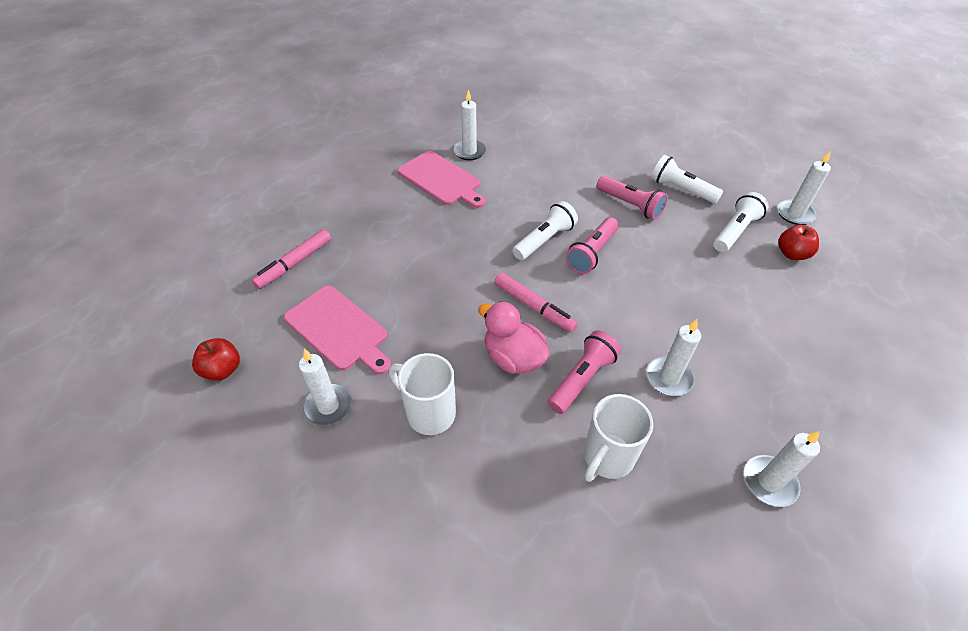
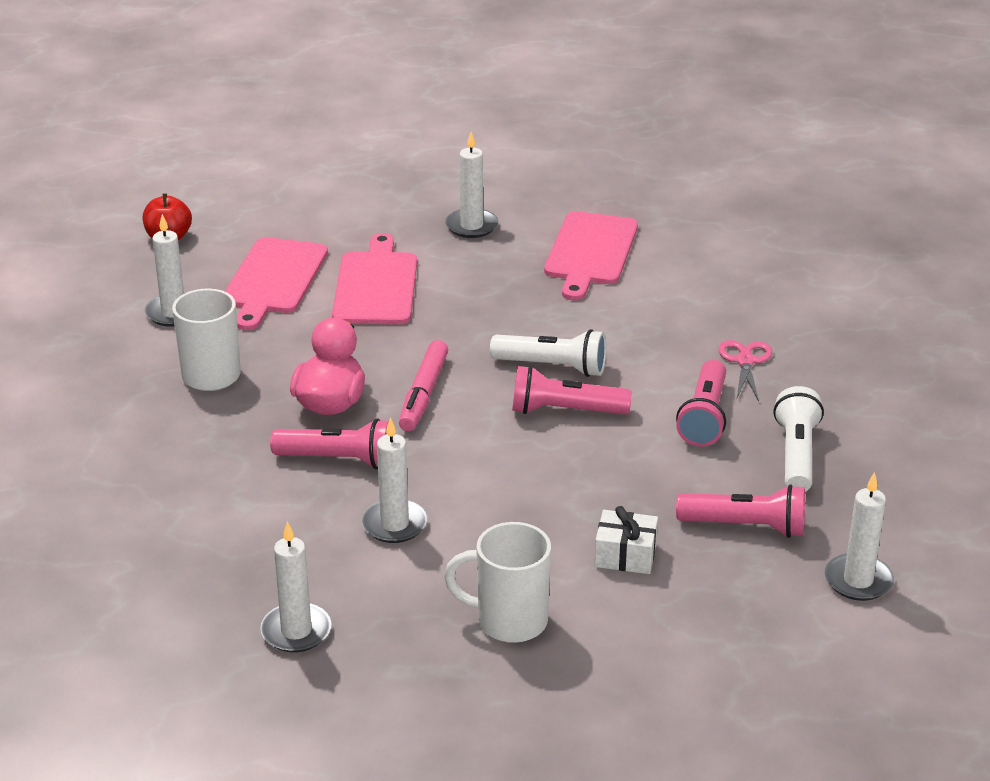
camera: 60 degrees right, 15 degrees down
pink marker [252,229,331,289] -> none
white candle [453,90,486,160] -> white candle moved to [445,132,498,238]
white mug [584,394,653,482] -> white mug moved to [444,522,551,643]
white flashlight [713,192,768,252] -> pink flashlight [676,484,805,538]
red apple [778,225,819,260] -> none
none -> pink cutting board [332,233,417,324]
none -> white gift [594,506,658,574]
none -> pink scissors [718,340,772,401]

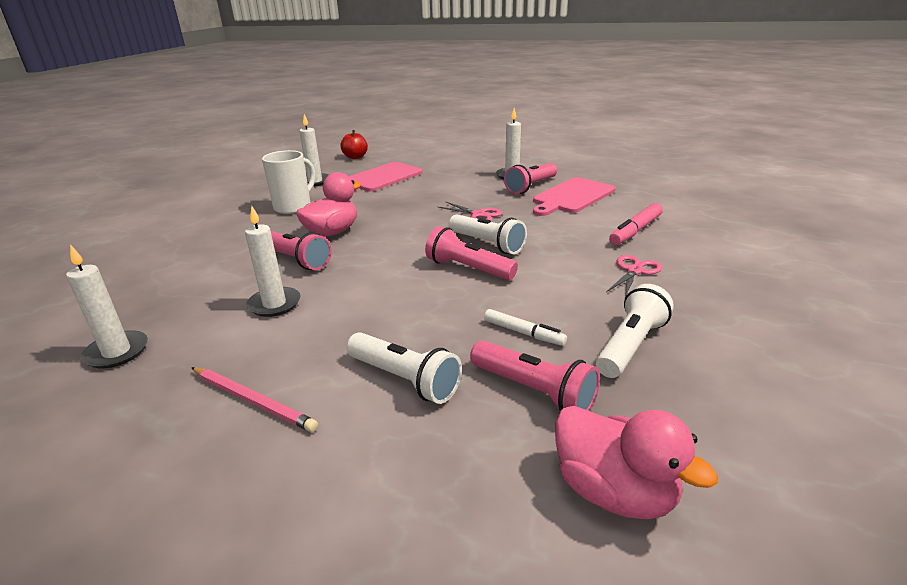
camera: 30 degrees right, 5 degrees down
pink cutting board [332,233,417,324] -> none
pink marker [399,340,448,431] -> pink marker moved to [609,203,663,245]
white mug [444,522,551,643] -> pink pencil [191,367,318,432]
white gift [594,506,658,574] -> white flashlight [347,332,462,404]
pink flashlight [676,360,726,447] -> pink flashlight moved to [504,163,557,194]
white candle [825,472,894,601] -> pink duck [555,406,718,519]
none -> pink scissors [438,202,502,221]
none -> white marker [484,309,567,346]

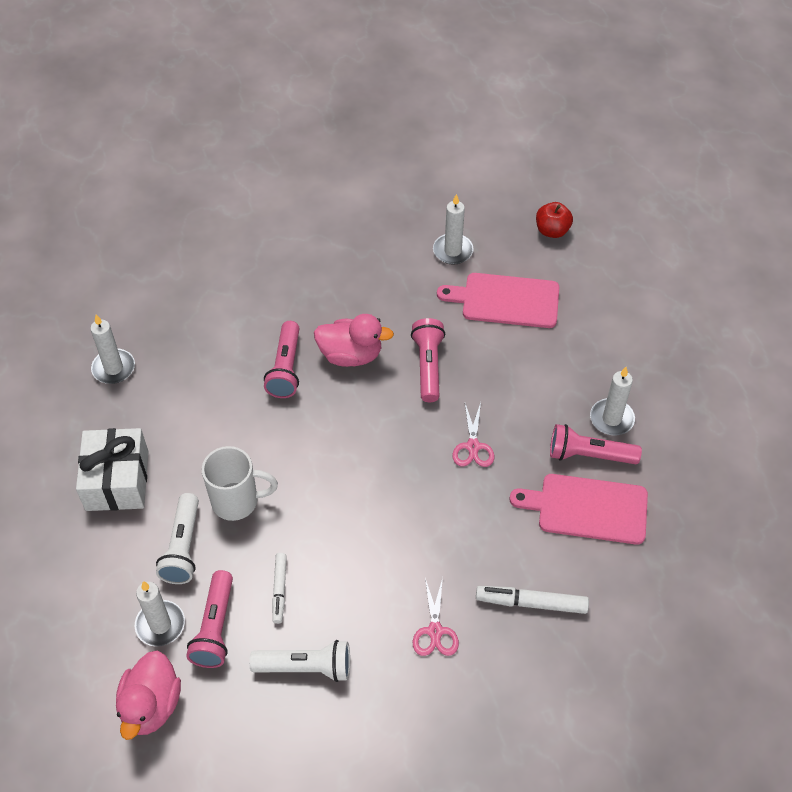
camera: 55 degrees right, 25 degrees up
pink pencil [191,367,318,432] -> white gift [76,428,149,511]
white candle [245,206,301,317] -> white candle moved to [135,581,185,646]
white mug [262,150,316,214] -> white mug moved to [202,446,278,521]
pink flashlight [425,226,518,280] -> pink flashlight moved to [411,318,445,402]
white flashlight [449,214,527,254] -> none
pink scissors [606,255,662,297] -> pink scissors turned 90 degrees clockwise [413,577,459,656]
pink marker [609,203,663,245] -> white marker [476,586,589,614]

